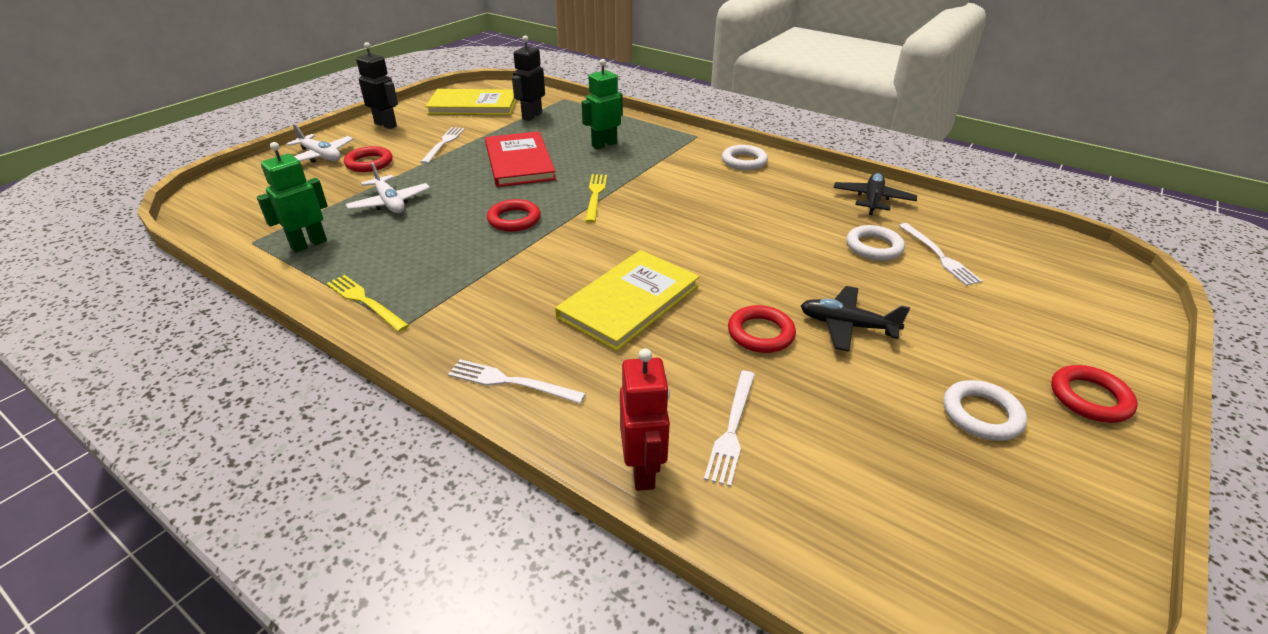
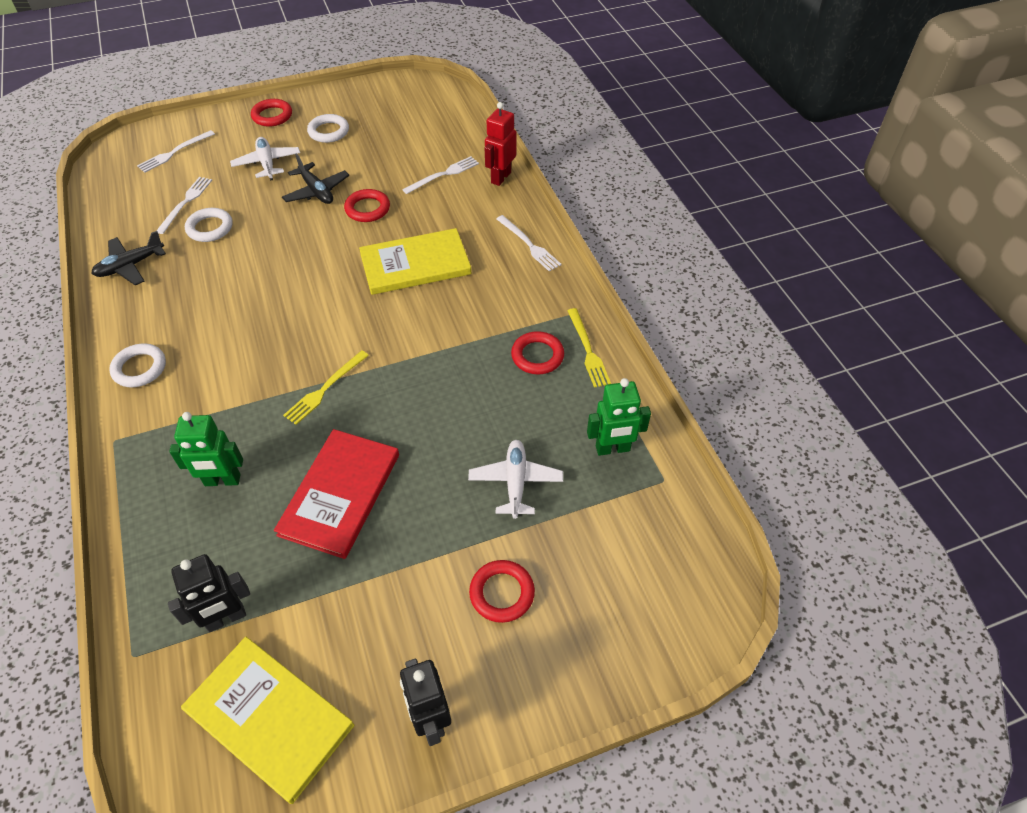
camera: 145 degrees left, 15 degrees up
white plane [286,124,353,163] -> white plane moved to [230,137,300,181]
white fork [420,127,465,164] -> white fork moved to [137,130,215,173]
red ring [487,199,541,232] -> red ring moved to [511,331,564,375]

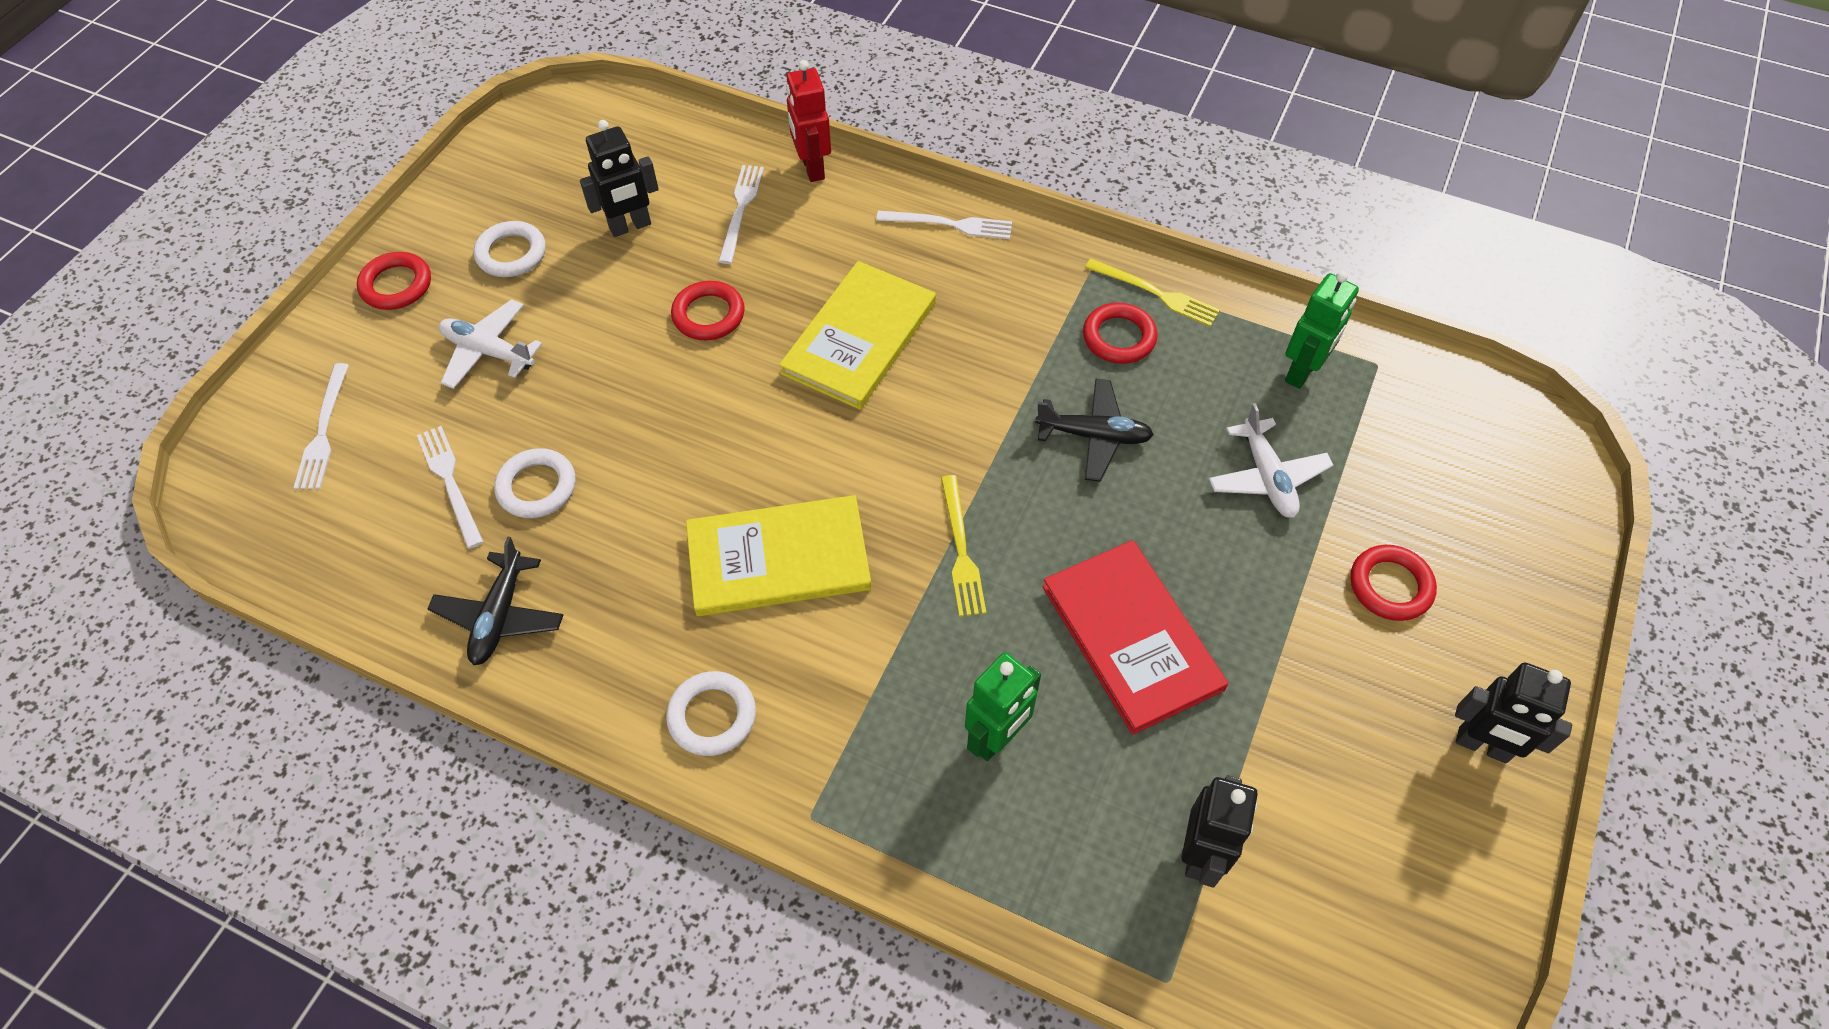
camera: 45 degrees left, 5 degrees up
yellow book [181,637,355,804] -> yellow book moved to [686,495,871,616]
black plane [282,153,349,204] -> black plane moved to [1035,379,1154,482]
white plane [468,440,563,519] -> white plane turned 150 degrees counterclockwise [1209,403,1333,518]
none -> black robot [580,120,659,237]

